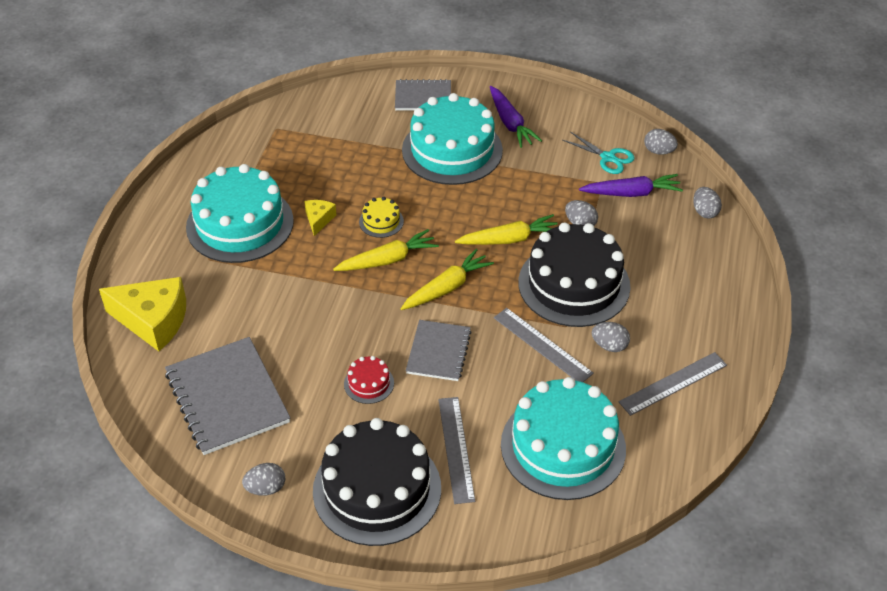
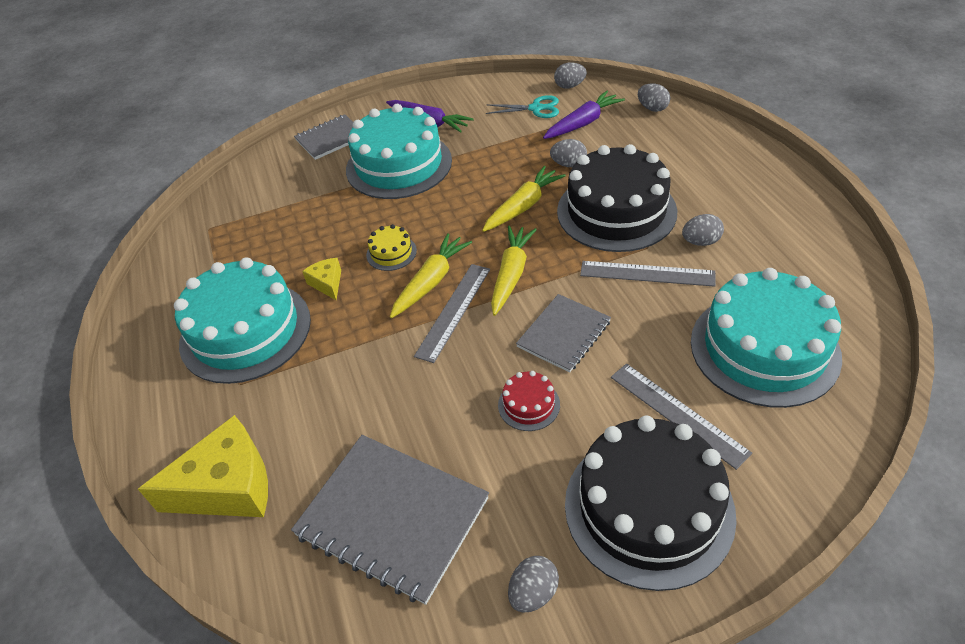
camera: 30 degrees left, 0 degrees up
grey notebook [406,320,472,381] -> grey notebook turned 60 degrees clockwise [516,294,611,373]
grey ruler [618,352,727,416] -> grey ruler moved to [414,264,490,363]

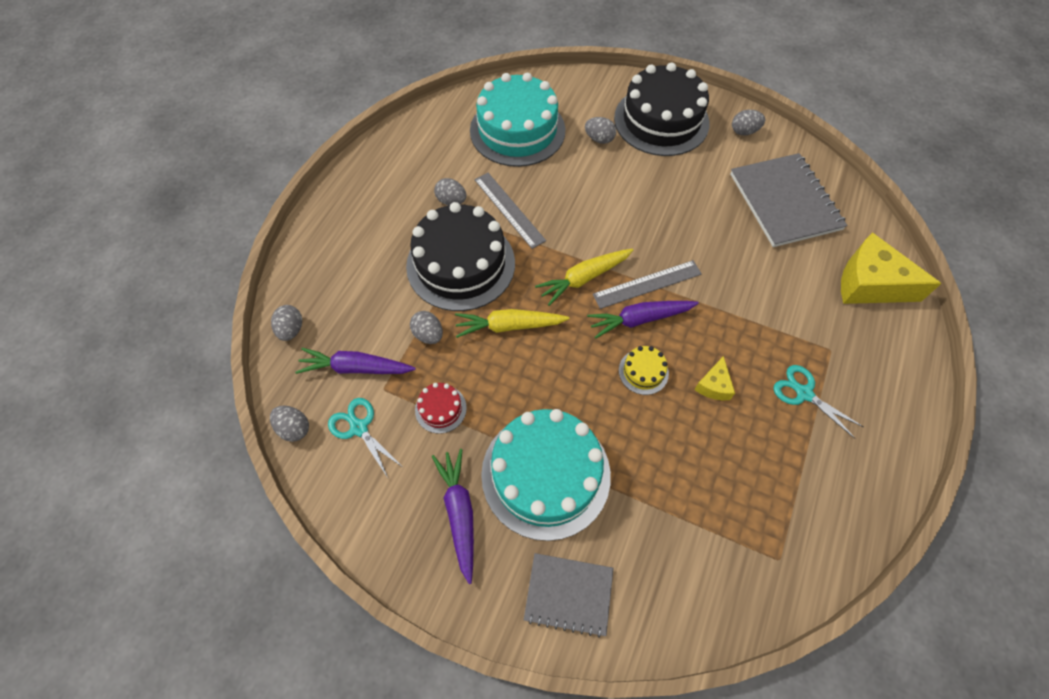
camera: 140 degrees left, 15 degrees up
turquoise cake [174,257,311,384] -> turquoise scissors [773,365,864,439]
yellow carrot [390,233,472,318] -> purple carrot [587,301,699,339]
red cake [498,371,560,431] -> red cake moved to [415,383,467,434]
grey notebook [516,294,611,373] -> none
grey ruler [611,364,752,470] -> grey egg [585,117,616,144]

